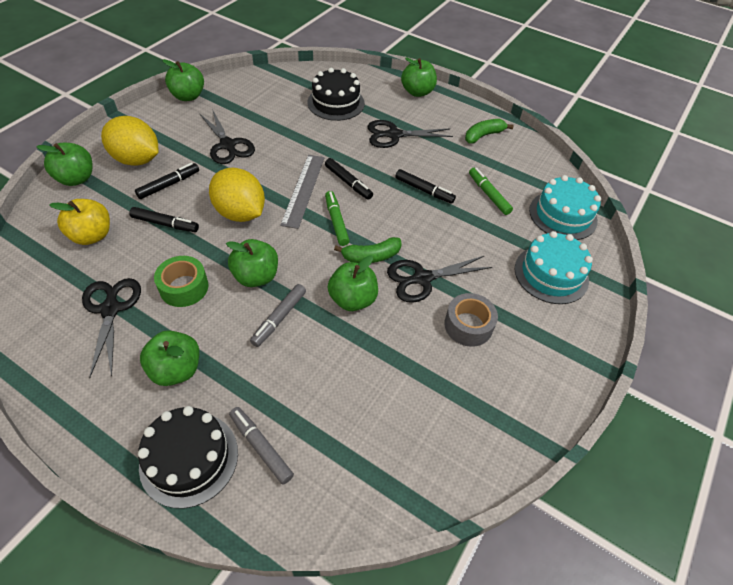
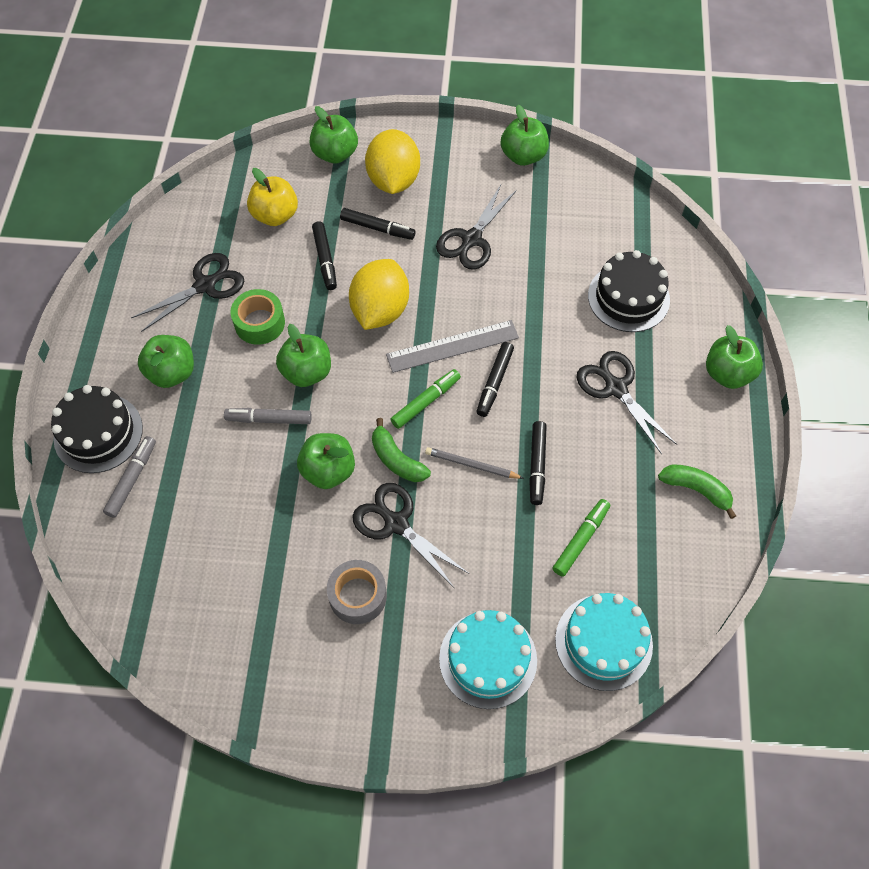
camera: 65 degrees right, 10 degrees up
none -> grey pencil [425,447,524,479]

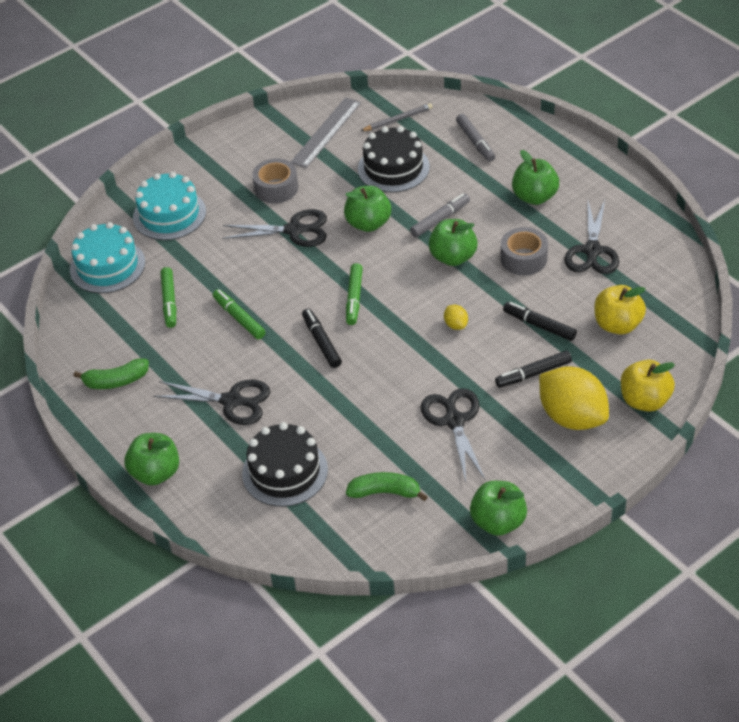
camera: 140 degrees right, 15 degrees down
black cake [51,385,143,473] -> black cake moved to [358,126,430,192]
green tape [230,289,285,345] -> grey tape [501,227,548,275]
green apple [310,106,358,164] -> yellow apple [621,360,675,412]
yellow lemon [349,259,409,330] -> yellow lemon [444,305,468,330], size x0.41
green banana [372,418,431,482] -> green banana moved to [346,472,428,501]
grey ruler [386,320,519,373] -> grey ruler moved to [291,97,361,168]
grey pencil [425,447,524,479] -> grey pencil moved to [361,103,433,131]
black marker [529,421,547,505] -> green marker [213,289,265,339]

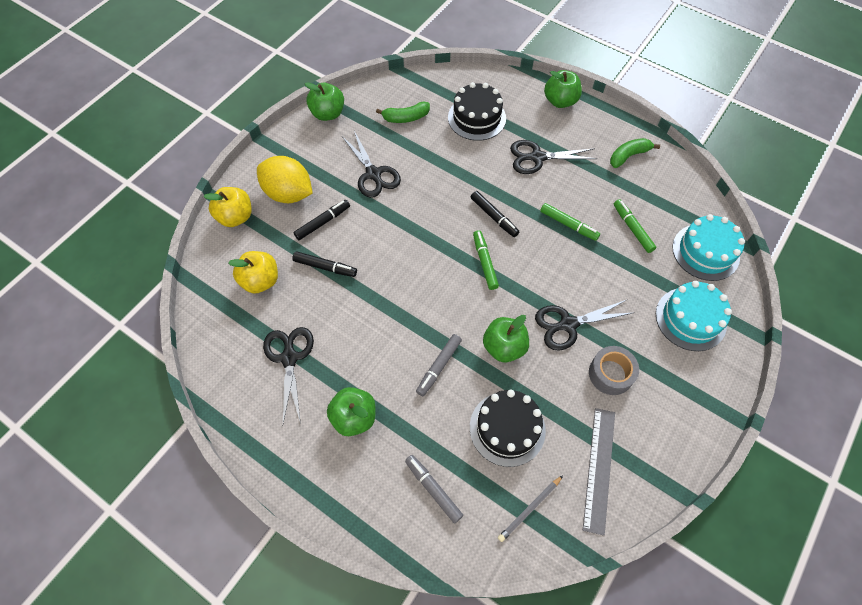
camera: 160 degrees right, 15 degrees up
green apple [429,219,478,266] -> none
yellow lemon [444,305,468,330] -> none
grey tape [501,227,548,275] -> none

